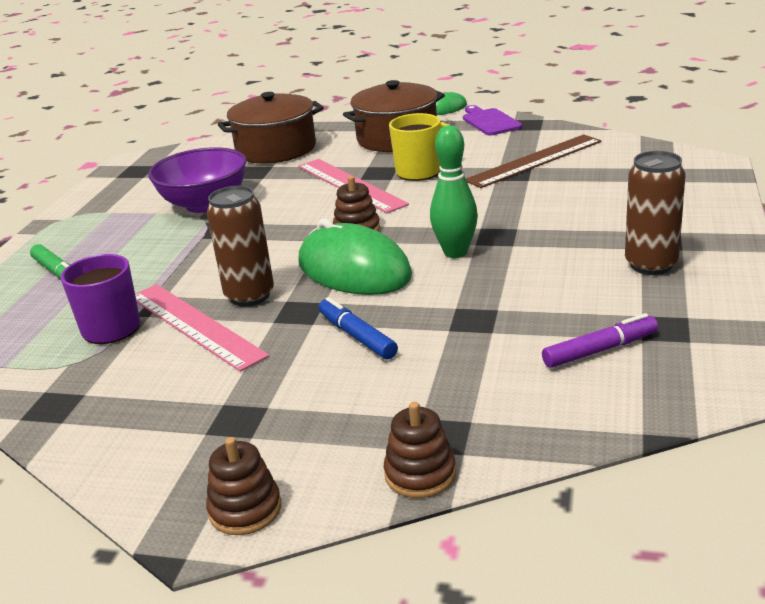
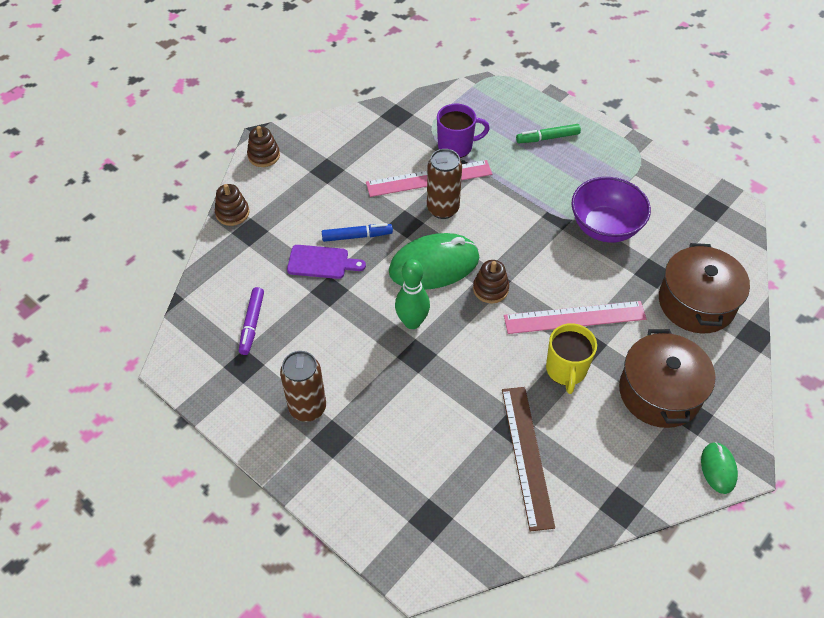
camera: 115 degrees right, 25 degrees up
purple cutting board [463,105,522,135] -> purple cutting board moved to [287,245,366,279]

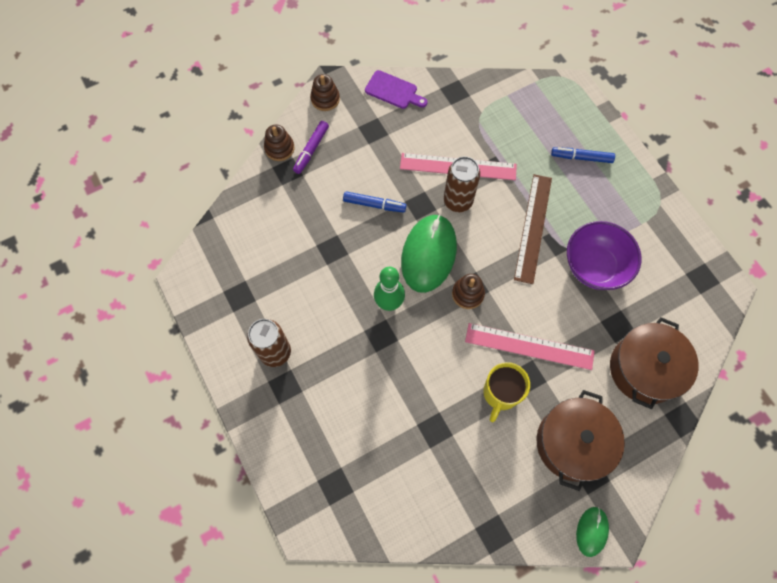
camera: 20 degrees right, 15 degrees up
purple marker [239,287,264,355] -> purple marker moved to [293,121,329,174]
purple cutting board [287,245,366,279] -> purple cutting board moved to [365,70,427,109]
green mouse [389,233,479,290] -> green mouse turned 75 degrees counterclockwise [401,214,457,293]
purple mug [437,104,490,158] -> none
brown ruler [502,387,555,531] -> brown ruler moved to [514,174,552,284]
green marker [516,124,581,143] -> blue marker [551,147,615,163]

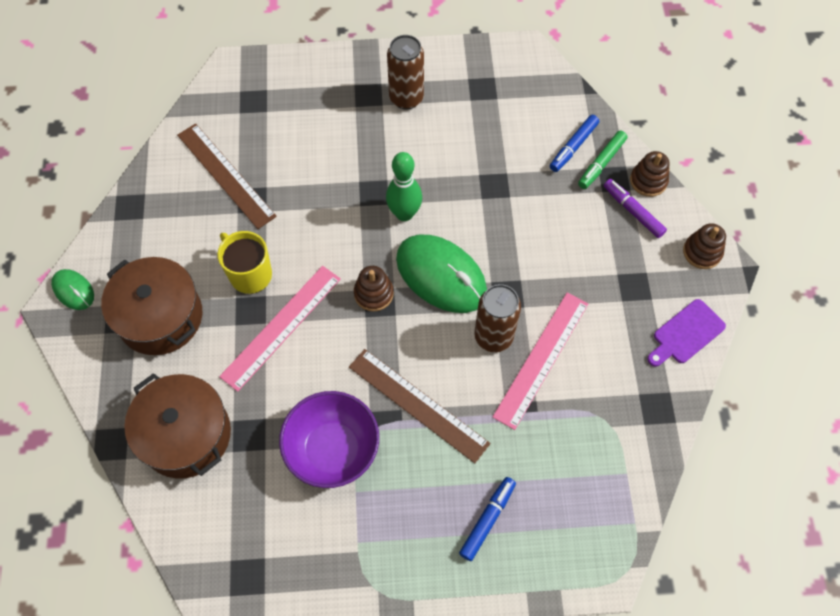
camera: 115 degrees right, 5 degrees down
blue marker [343,191,406,213] -> blue marker moved to [550,115,599,172]
none -> brown ruler [177,123,277,229]
none -> green marker [578,131,628,189]

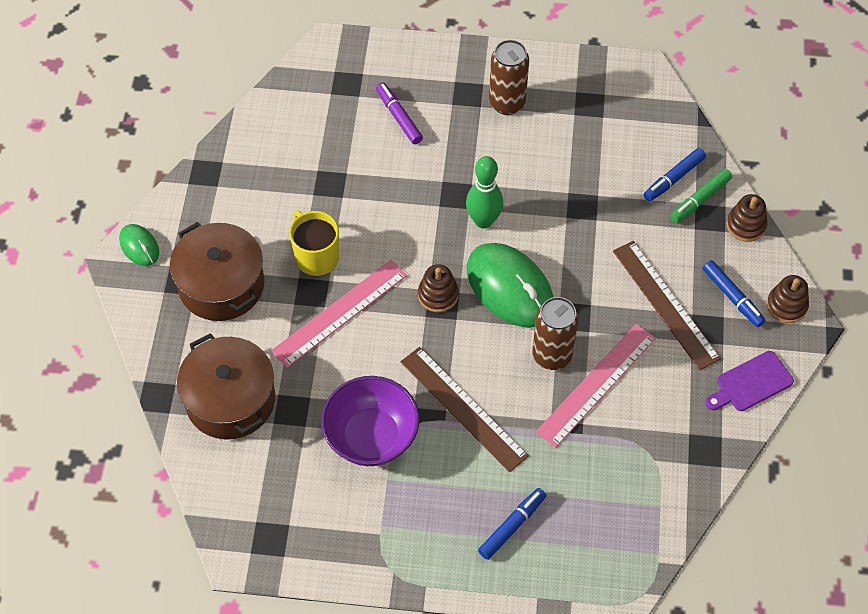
camera: 10 degrees right, 5 degrees down
brown ruler [177,123,277,229] -> brown ruler moved to [613,241,721,370]
purple marker [604,179,667,238] -> purple marker moved to [376,82,423,144]
none -> blue marker [703,260,766,327]

